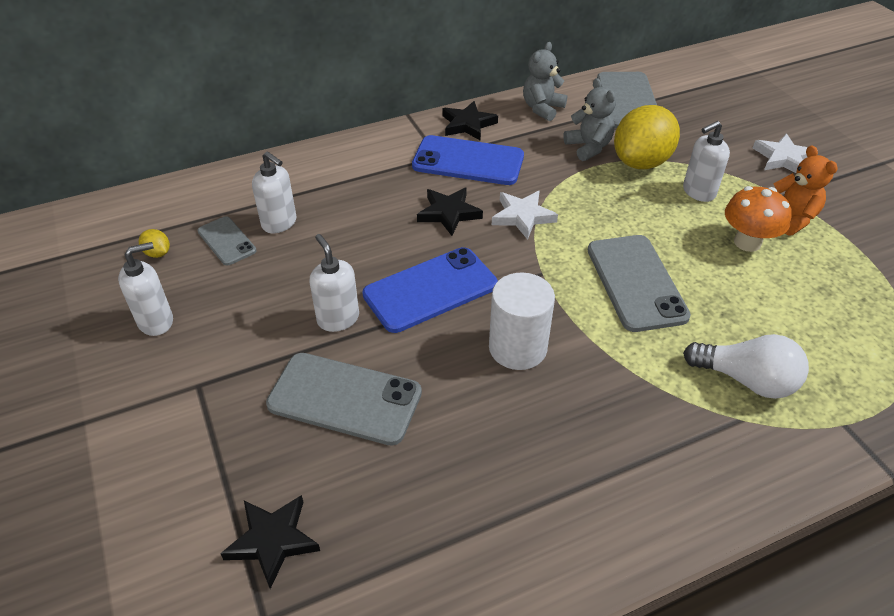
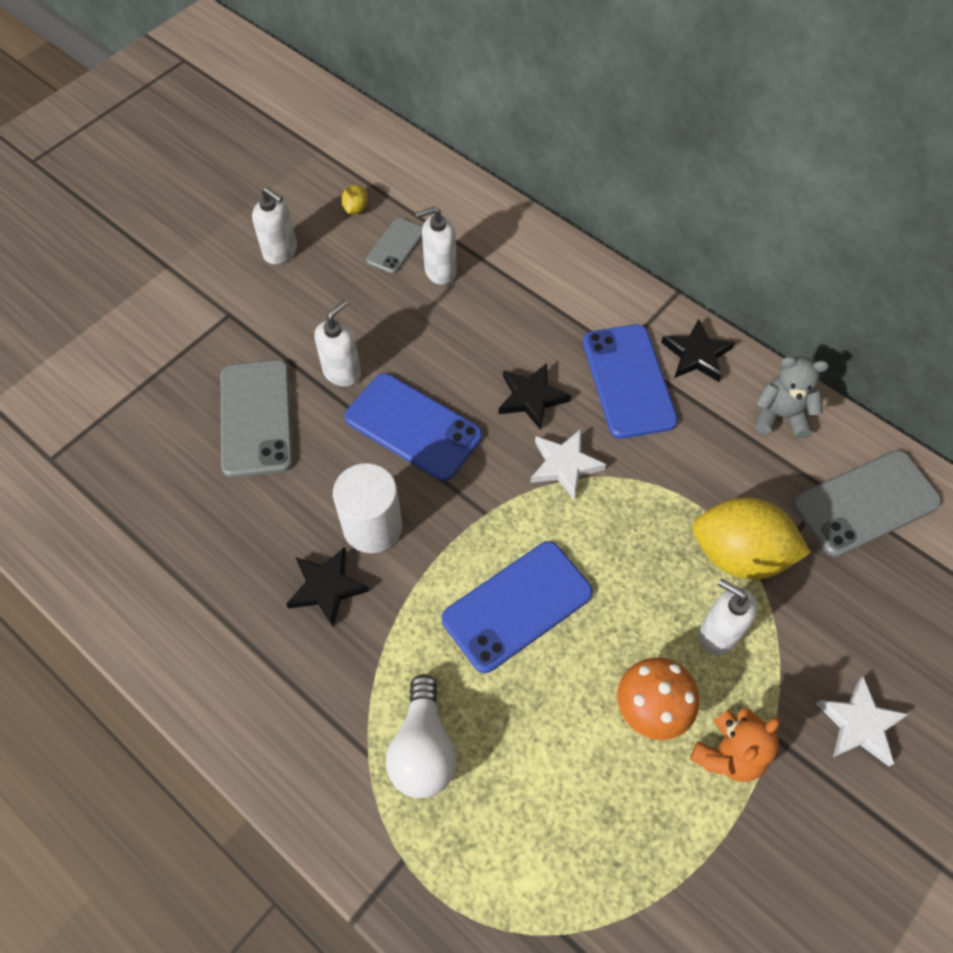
camera: 65 degrees right, 15 degrees up
black star [220,495,320,589] -> black star moved to [286,547,369,628]
white soap dispenser [252,151,297,233] -> white soap dispenser turned 60 degrees clockwise [415,207,457,285]
grey teddy bear [563,78,616,161] -> none
grey phone [588,235,691,332] -> blue phone [442,541,593,673]

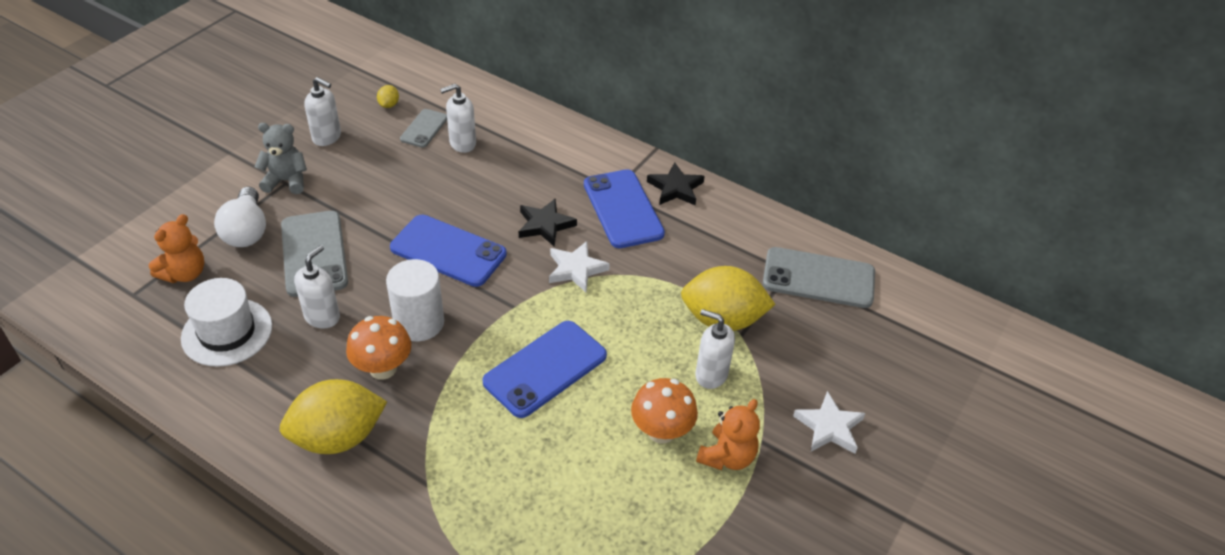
camera: 10 degrees left, 15 degrees down
black star [286,547,369,628] -> orange mushroom [346,316,411,380]
white soap dispenser [314,300,361,387] -> white soap dispenser moved to [294,245,340,329]
white light bulb [386,674,457,798] -> white light bulb moved to [214,187,266,247]
grey teddy bear [755,356,829,439] -> grey teddy bear moved to [255,123,307,194]
grey phone [794,450,942,557] -> grey phone turned 45 degrees clockwise [763,247,875,308]
none -> orange teddy bear [149,214,204,283]
none -> white hat [181,278,272,367]
none -> yellow lemon [279,379,387,454]

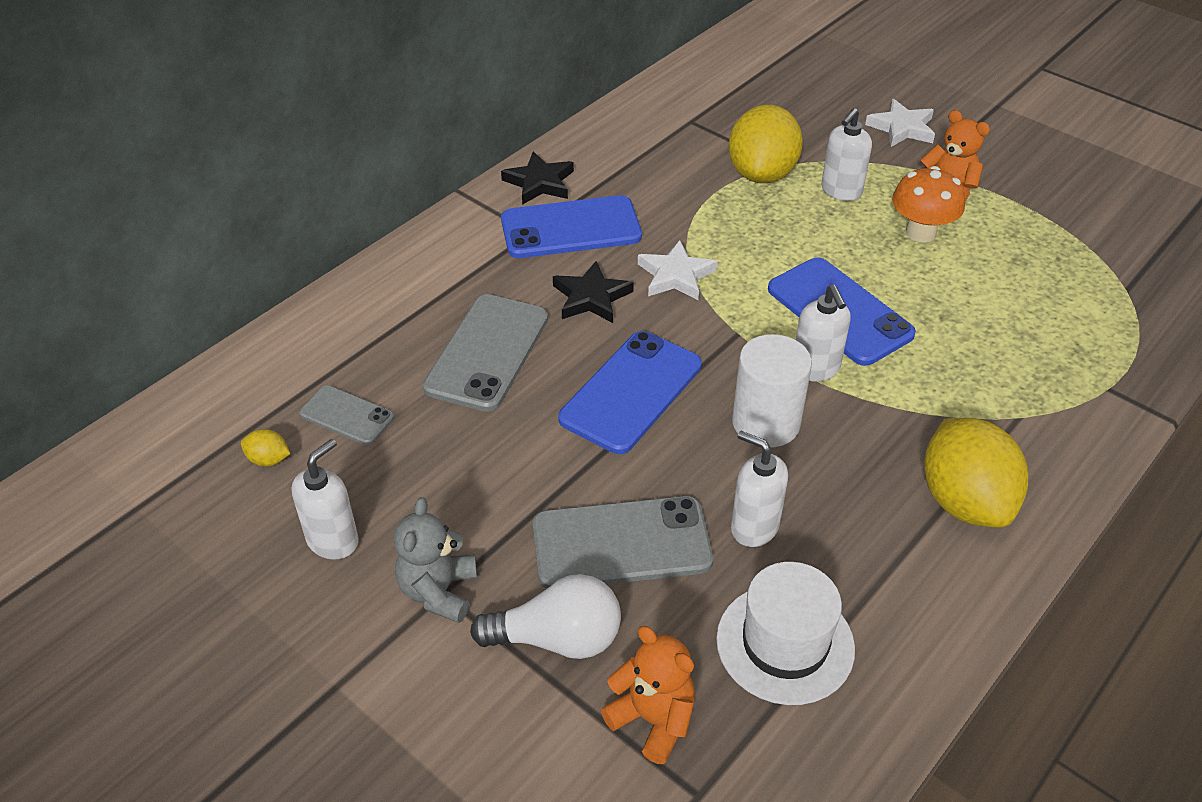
camera: 80 degrees left, 0 degrees up
orange mushroom [346,316,411,380] -> none
white soap dispenser [440,84,476,153] -> white soap dispenser moved to [796,285,851,382]
grey phone [763,247,875,308] -> grey phone moved to [423,294,548,412]

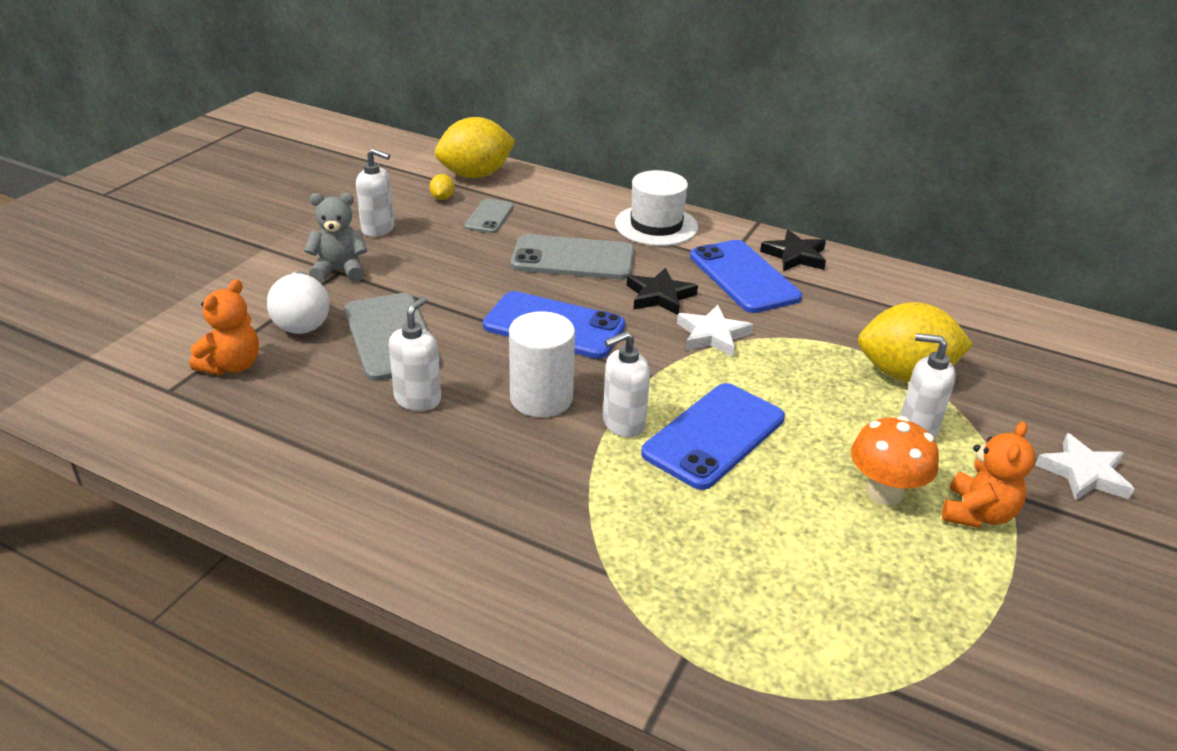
camera: 75 degrees right, 10 degrees down
white hat [716,562,855,705] -> white hat moved to [615,170,698,246]
yellow lemon [924,418,1028,528] -> yellow lemon moved to [435,117,516,178]

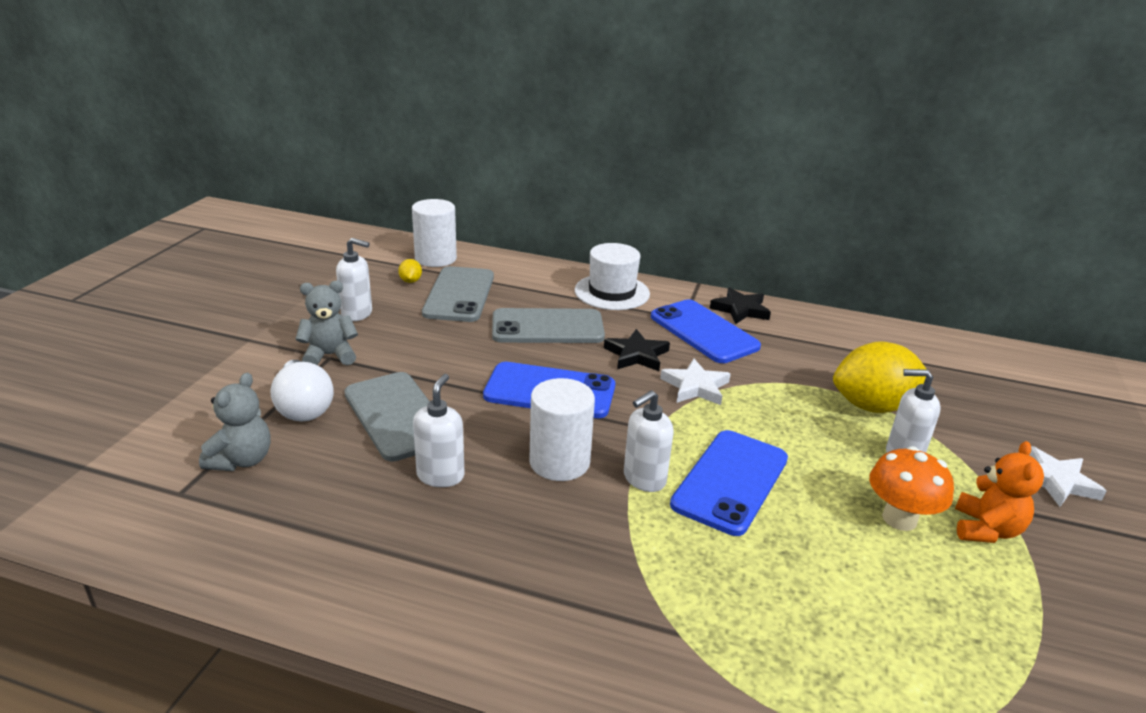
camera: 10 degrees left, 5 degrees down
orange teddy bear [190,279,259,375] -> grey teddy bear [199,373,271,471]
yellow lemon [435,117,516,178] -> white cylinder [412,199,457,267]
grey phone [464,198,514,233] -> grey phone [422,266,494,322], size x1.78

